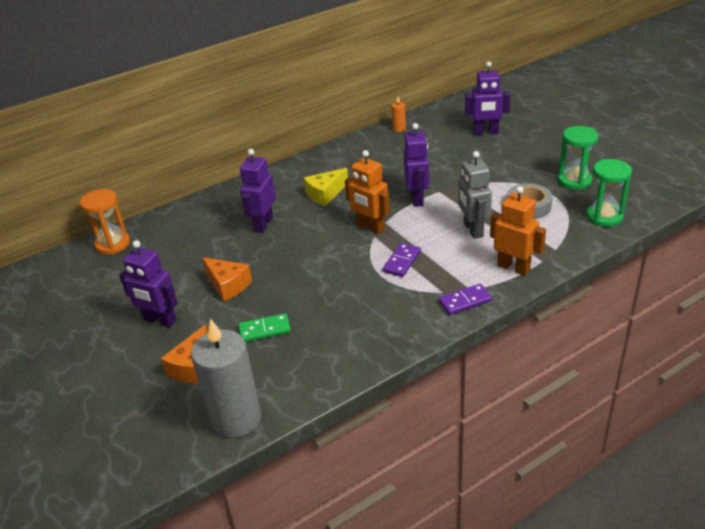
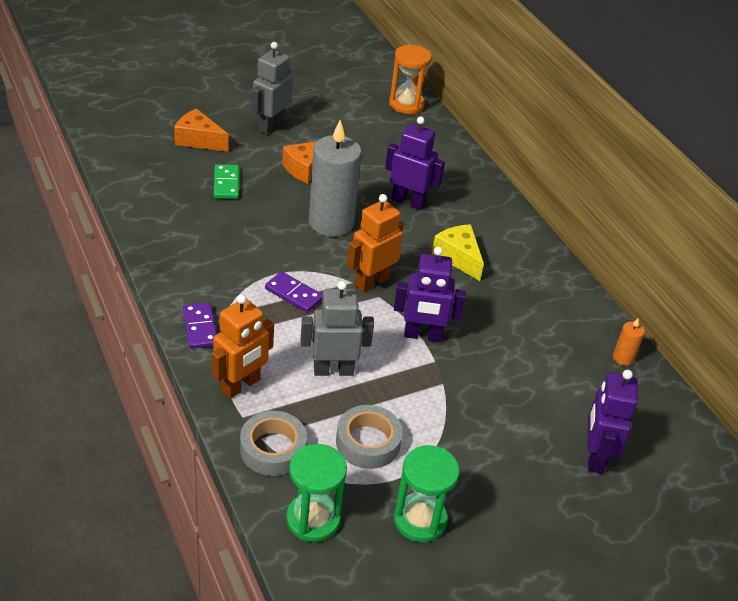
camera: 90 degrees right, 5 degrees up
purple robot [119,240,178,328] -> grey robot [251,42,293,135]
grey candle [191,318,261,438] -> grey candle moved to [309,120,362,237]
none -> grey tape [240,411,307,476]

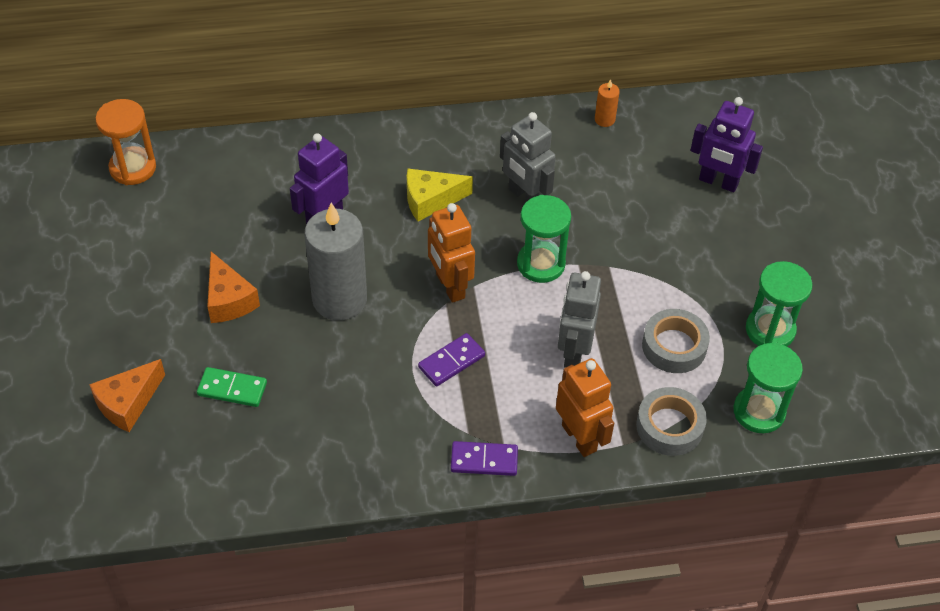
camera: 70 degrees left, 10 degrees up
grey robot [251,42,293,135] -> grey robot moved to [500,112,556,203]
purple robot [394,247,466,342] -> green hourglass [517,195,571,283]

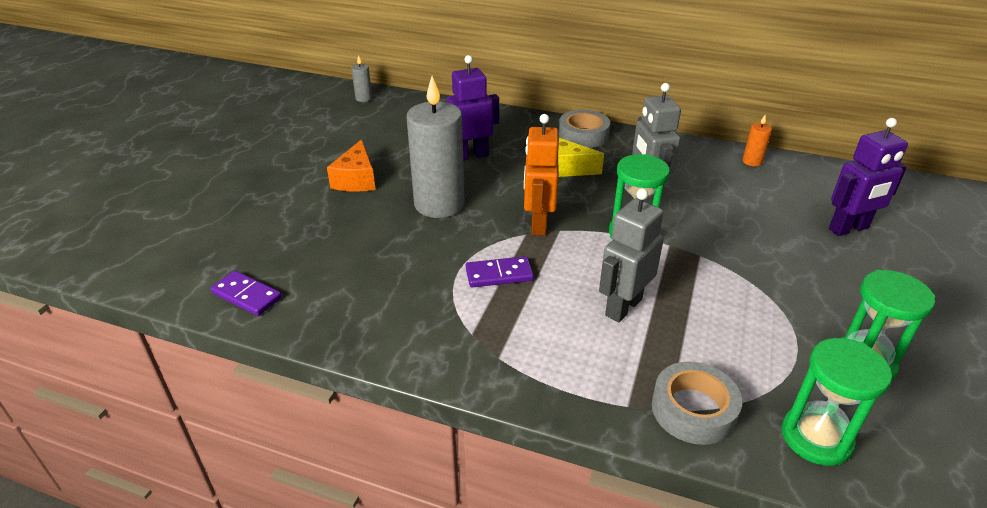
camera: 30 degrees right, 15 degrees down
orange cheese [89,359,165,432] -> none
orange hourglass [96,99,156,185] -> grey candle [351,55,372,102]
green domino [197,367,267,407] -> none
purple domino [451,441,518,476] -> purple domino moved to [211,271,282,316]
orange robot [556,358,614,457] -> none
grey tape [642,309,710,373] -> grey tape moved to [559,110,610,148]
purple robot [690,97,763,192] -> purple robot turned 75 degrees counterclockwise [829,118,908,236]

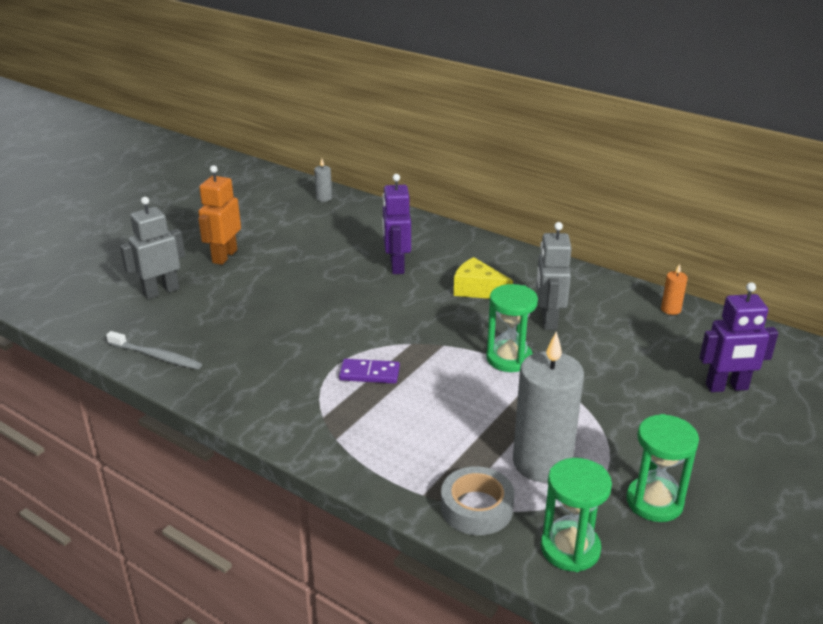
camera: 15 degrees right, 5 degrees down
purple domino [211,271,282,316] -> grey toothbrush [106,331,202,370]
orange cheese [327,139,376,192] -> none
grey candle [406,76,465,218] -> grey candle moved to [513,331,584,482]
purple robot [447,55,499,161] -> purple robot turned 90 degrees counterclockwise [382,174,411,274]
orange robot [524,114,559,236] -> orange robot moved to [198,165,241,265]
grey tape [559,110,610,148] -> none
grey robot [599,188,664,322] -> grey robot moved to [120,197,185,299]

